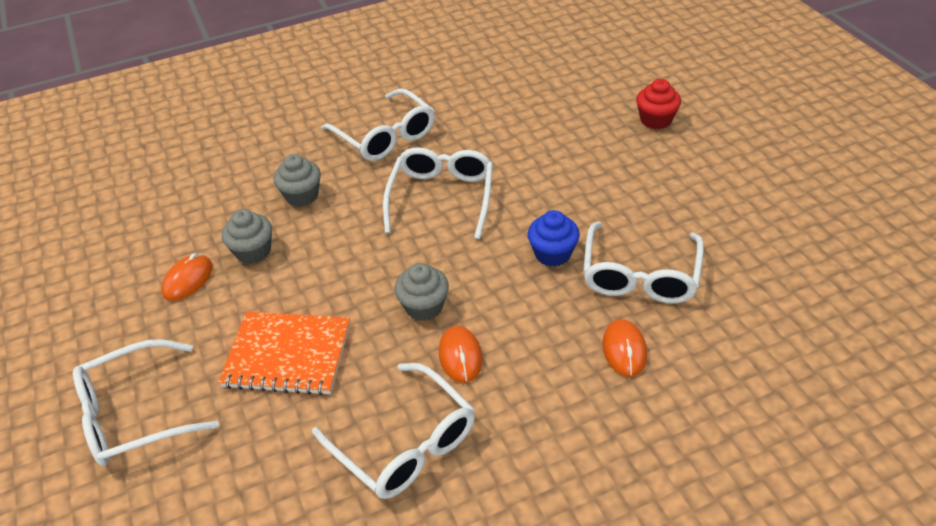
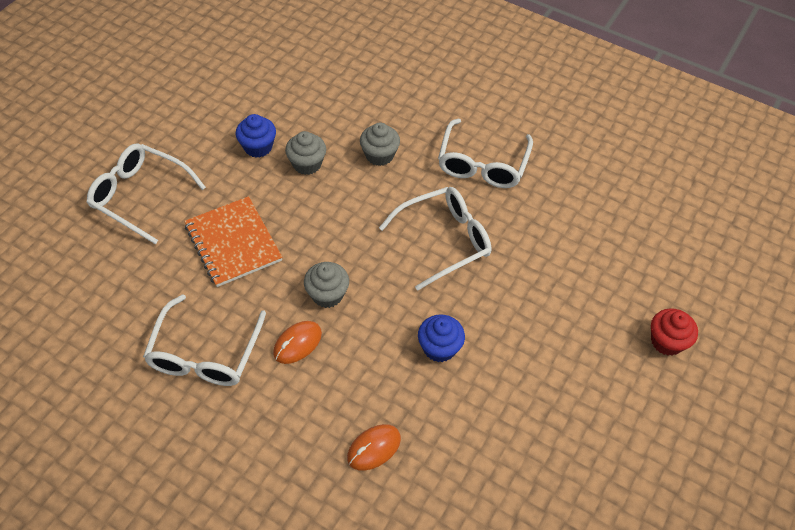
camera: 50 degrees right, 10 degrees up
orange mouse [161,253,213,301] -> blue cupcake [236,114,276,158]
white glasses [583,222,704,304] -> none

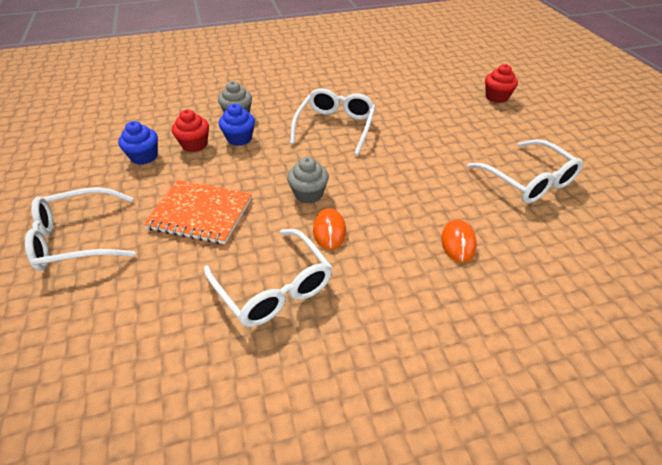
camera: 45 degrees left, 10 degrees down
grey cupcake [285,131,326,175] -> red cupcake [172,109,209,152]
blue cupcake [418,314,465,362] -> blue cupcake moved to [219,104,255,146]
white glasses [438,118,533,188] -> white glasses moved to [467,139,583,203]

